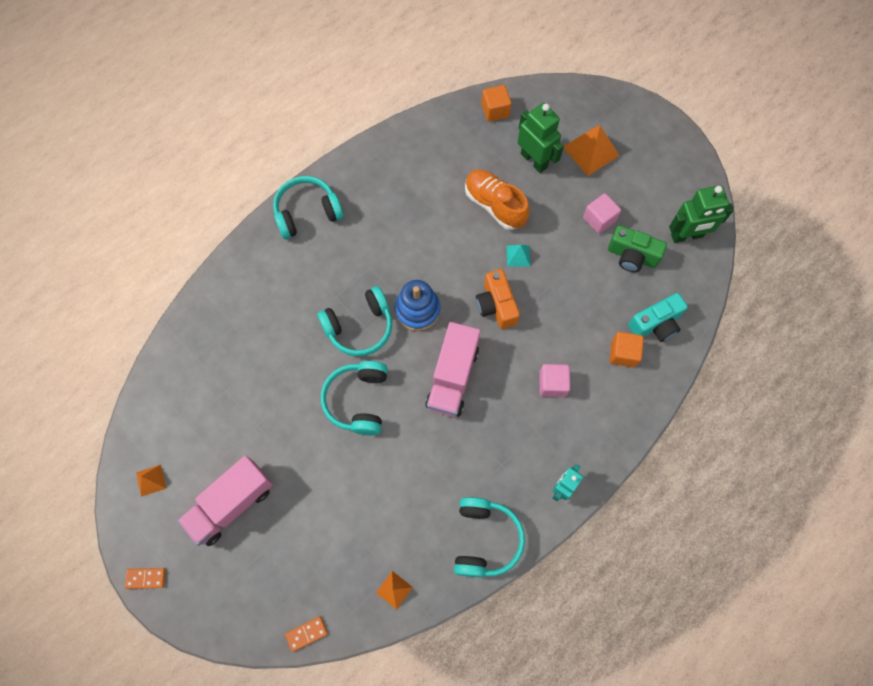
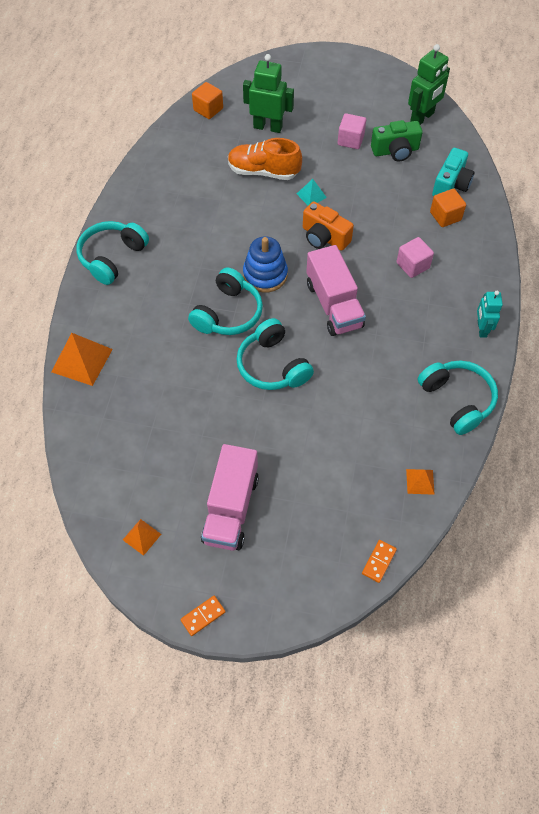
camera: 35 degrees left, 10 degrees down
orange pyramid [564,125,620,176] -> orange pyramid moved to [51,333,113,386]

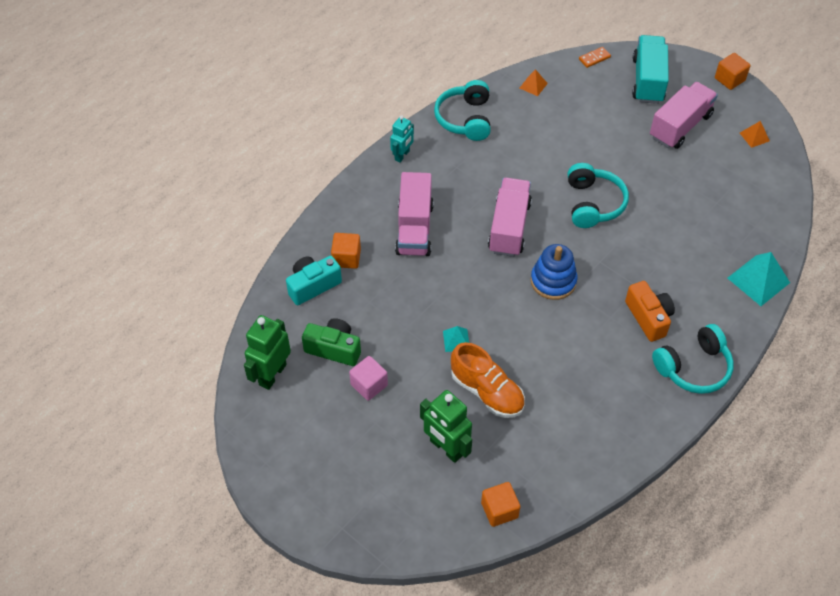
camera: 150 degrees left, 5 degrees down
orange pyramid [51,333,113,386] -> turquoise pyramid [727,252,790,306]
orange domino [180,596,225,636] -> orange cube [715,53,750,90]
turquoise headphones [188,267,263,335] -> none
orange camera [303,201,354,251] -> orange camera moved to [625,281,675,342]
pink cube [397,237,434,278] -> pink truck [395,172,434,256]
green robot [408,44,450,125] -> green robot turned 45 degrees counterclockwise [244,315,291,390]
none -> turquoise truck [632,35,669,104]

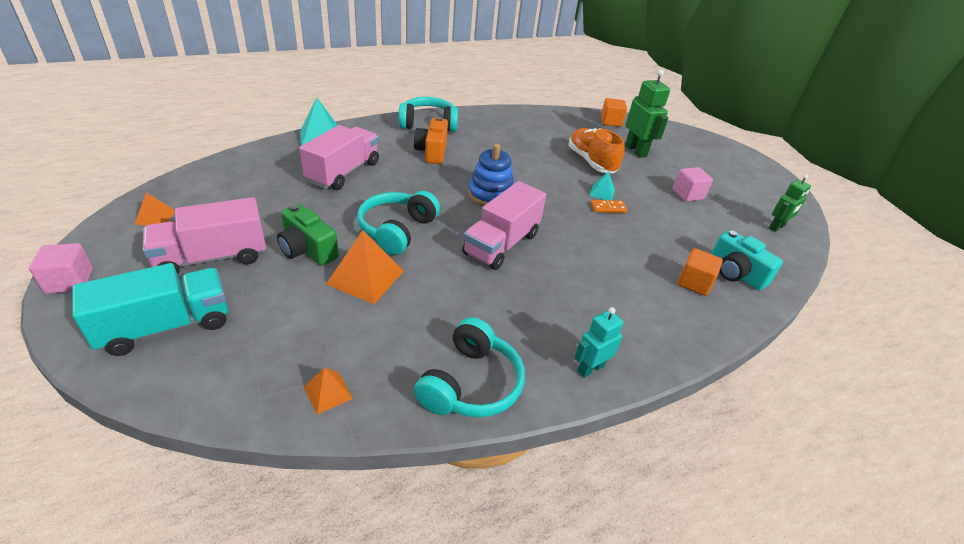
camera: 160 degrees left, 15 degrees down
green robot [244,315,291,390] -> green robot [769,174,811,232], size x0.63
turquoise camera [286,256,342,305] -> turquoise camera turned 60 degrees clockwise [711,230,783,291]
green camera [302,318,361,366] -> green camera moved to [277,204,339,266]
pink truck [395,172,434,256] -> pink truck moved to [299,125,379,190]
orange domino [579,47,611,68] -> orange domino moved to [591,200,627,213]
turquoise truck [632,35,669,104] -> turquoise truck turned 150 degrees counterclockwise [72,263,228,356]
orange cube [715,53,750,90] -> pink cube [29,243,93,294]
none -> orange pyramid [326,230,404,304]

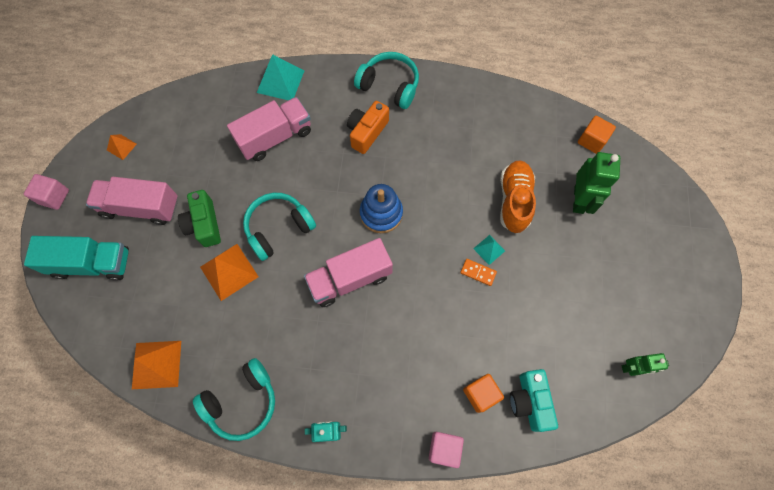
camera: 35 degrees right, 30 degrees up
orange pyramid [304,368,353,414] -> orange pyramid [132,341,181,389], size x1.86
pink cube [673,167,713,202] -> pink cube moved to [429,432,464,468]

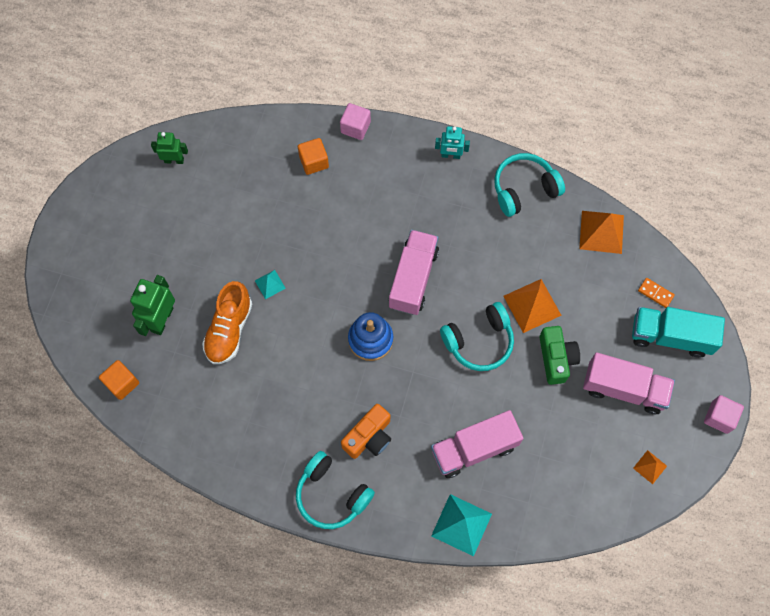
camera: 170 degrees left, 0 degrees up
pink truck [304,238,393,307] -> pink truck turned 60 degrees counterclockwise [389,230,439,315]
orange domino [460,259,497,286] -> orange domino moved to [638,278,675,308]
turquoise camera [510,369,558,432] -> none

